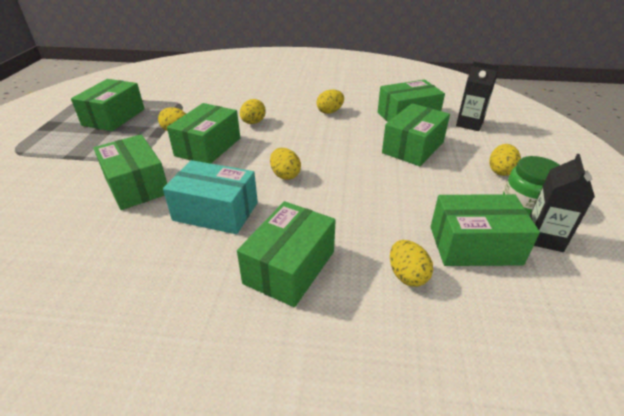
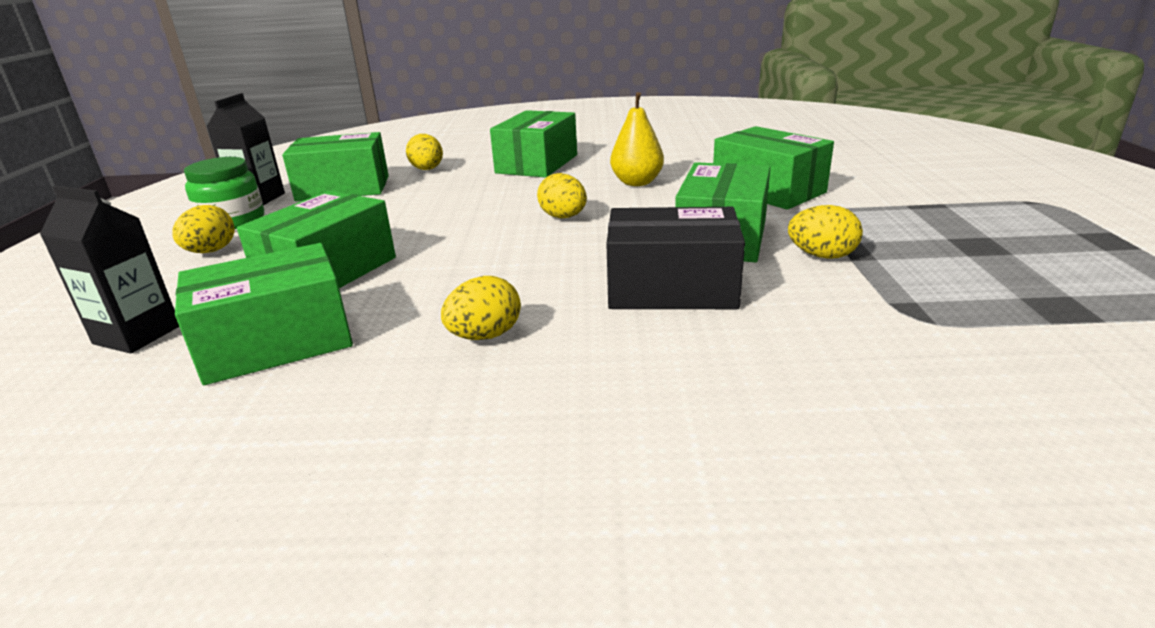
camera: 175 degrees right, 10 degrees down
green box [71,79,144,131] -> none
turquoise box [163,160,258,234] -> yellow pear [610,92,664,186]
yellow egg [240,99,266,124] -> black box [606,207,745,309]

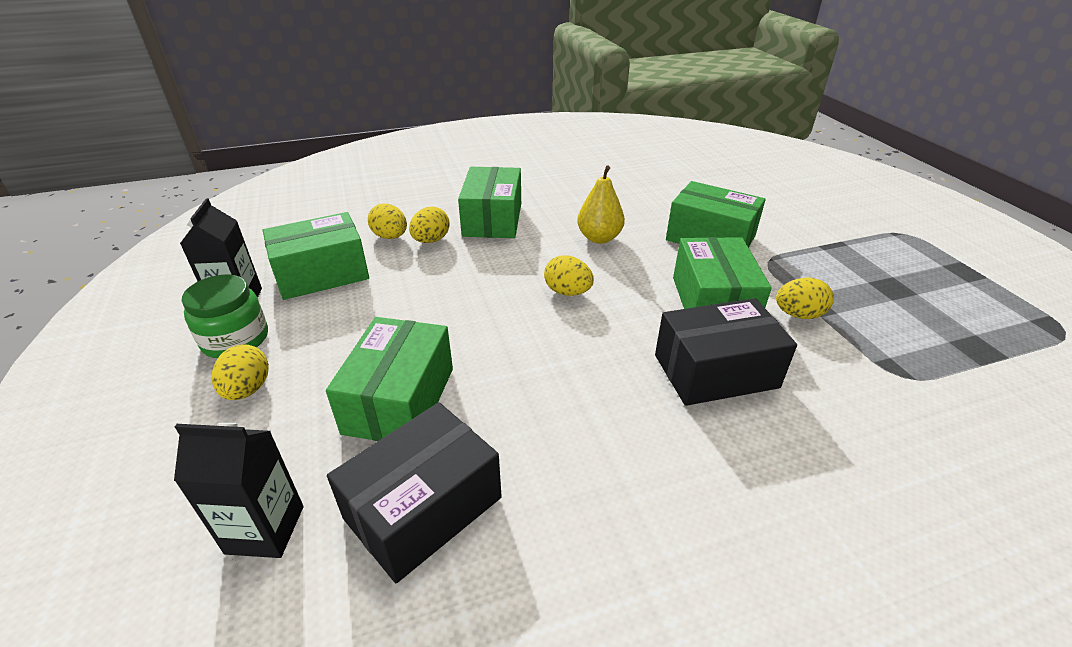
camera: 20 degrees left, 10 degrees up
green box [175,243,353,385] -> black box [327,402,502,583]
yellow egg [441,276,521,340] -> yellow egg moved to [409,207,450,243]

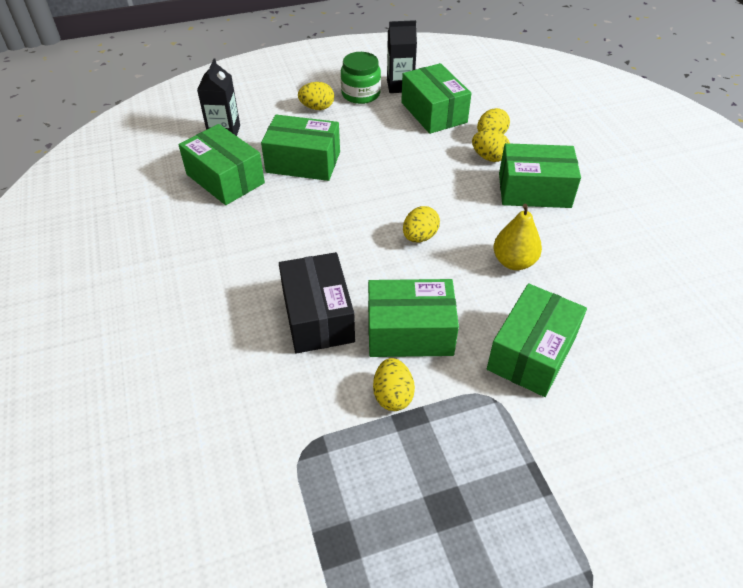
camera: 90 degrees right, 10 degrees up
black box [327,402,502,583] -> green box [178,124,265,205]

